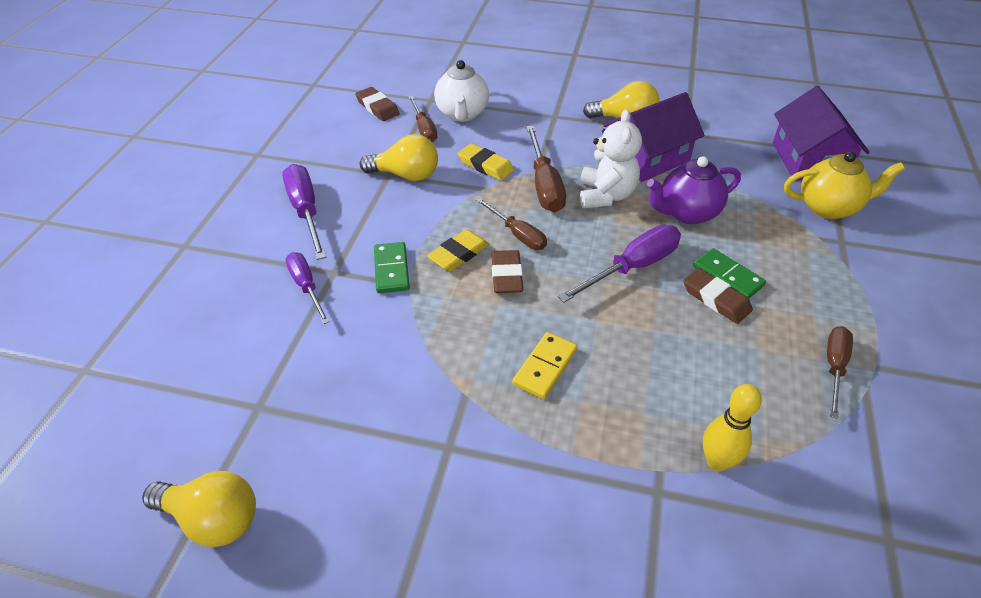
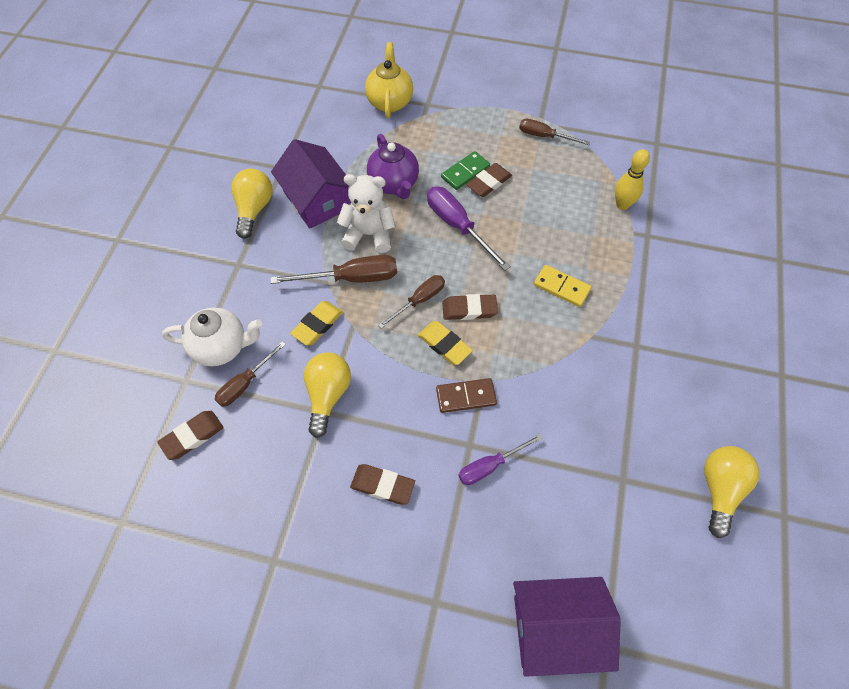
camera: 90 degrees left, 15 degrees up
purple screwdriver [282,164,326,260] -> brown eraser [350,464,415,505]
green domino [374,242,410,293] -> brown domino [436,378,497,413]
brown screwdriver [409,96,437,142] -> brown screwdriver turned 150 degrees clockwise [215,341,286,407]
purple house [773,86,870,180] -> purple house moved to [513,577,621,677]

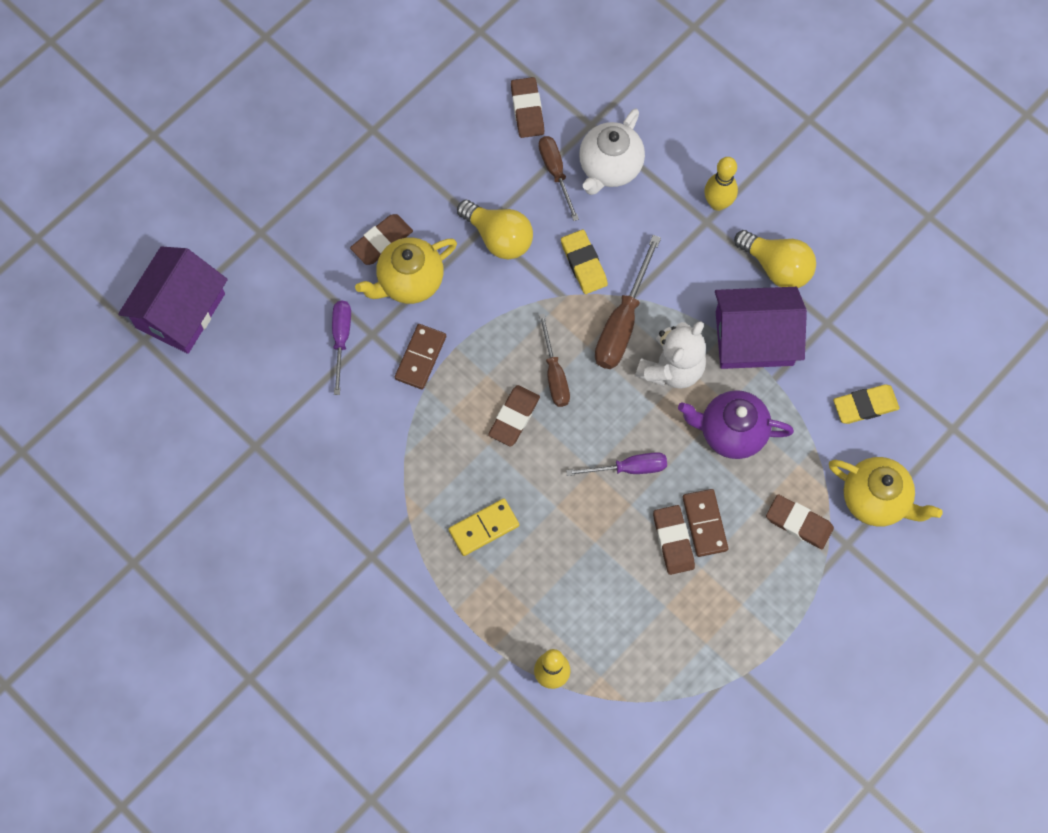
camera: 120 degrees right, 10 degrees up
yellow eraser [418,321,473,365] -> yellow eraser moved to [833,384,900,424]
purple screwdriver [427,186,511,270] -> purple screwdriver [566,452,667,476], size x0.65
green domino [441,151,490,190] -> brown domino [682,489,728,557]
brown screwdriver [519,119,590,145] -> none
yellow light bulb [704,446,760,538] -> none
none -> yellow teapot [355,238,457,304]
none -> yellow bowling pin [704,157,738,211]
none -> brown eraser [766,494,834,549]

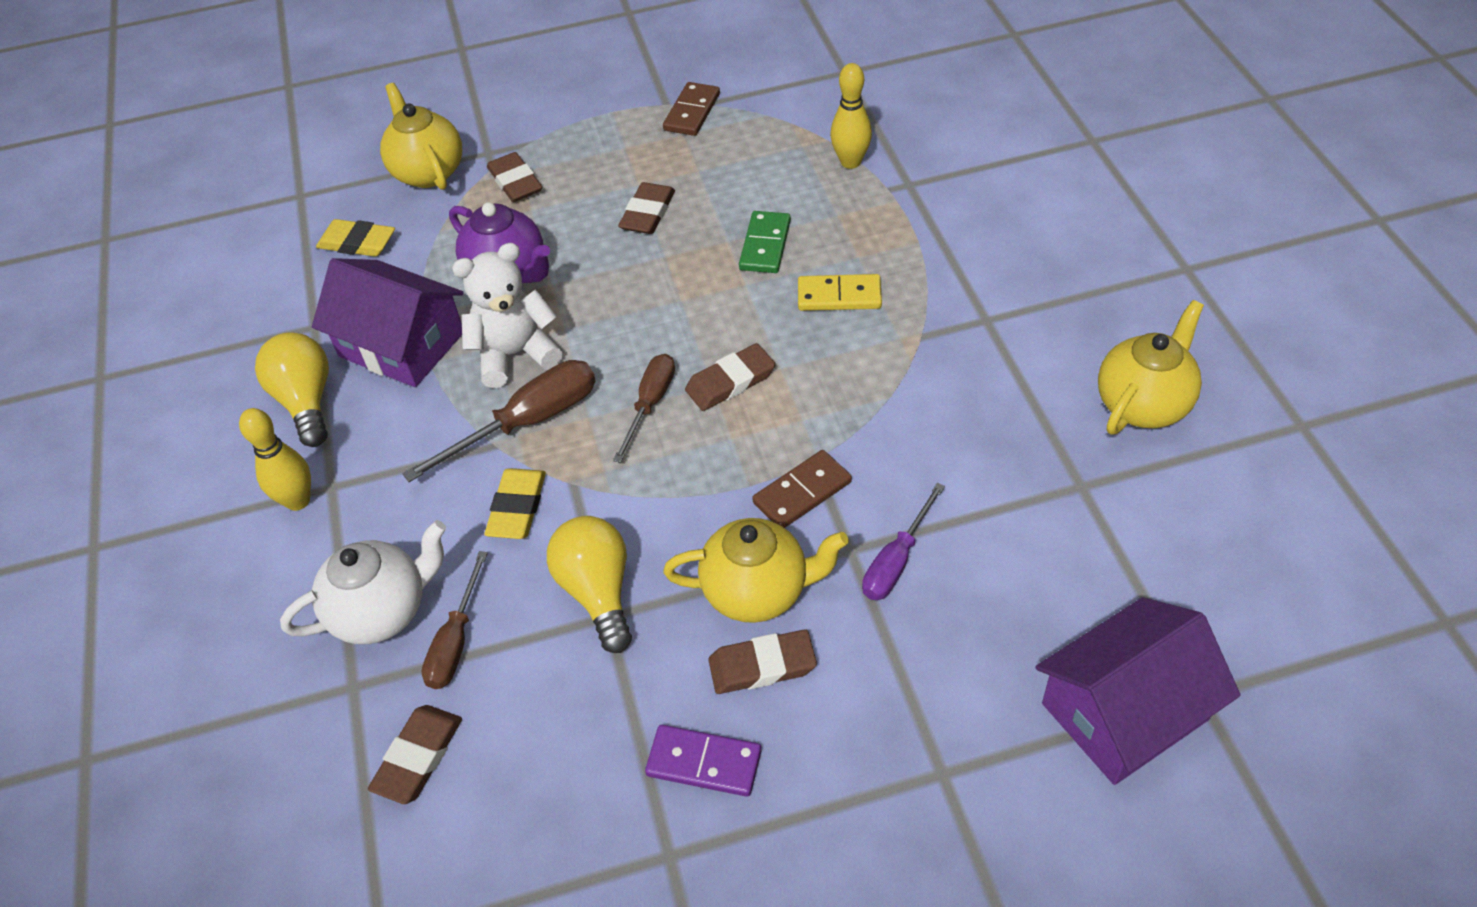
camera: 145 degrees left, 20 degrees down
purple screwdriver [566,452,667,476] -> none
brown domino [682,489,728,557] -> brown domino moved to [663,82,720,136]
none -> purple domino [645,725,762,797]
none -> green domino [739,211,791,273]
none -> yellow teapot [1098,300,1204,435]

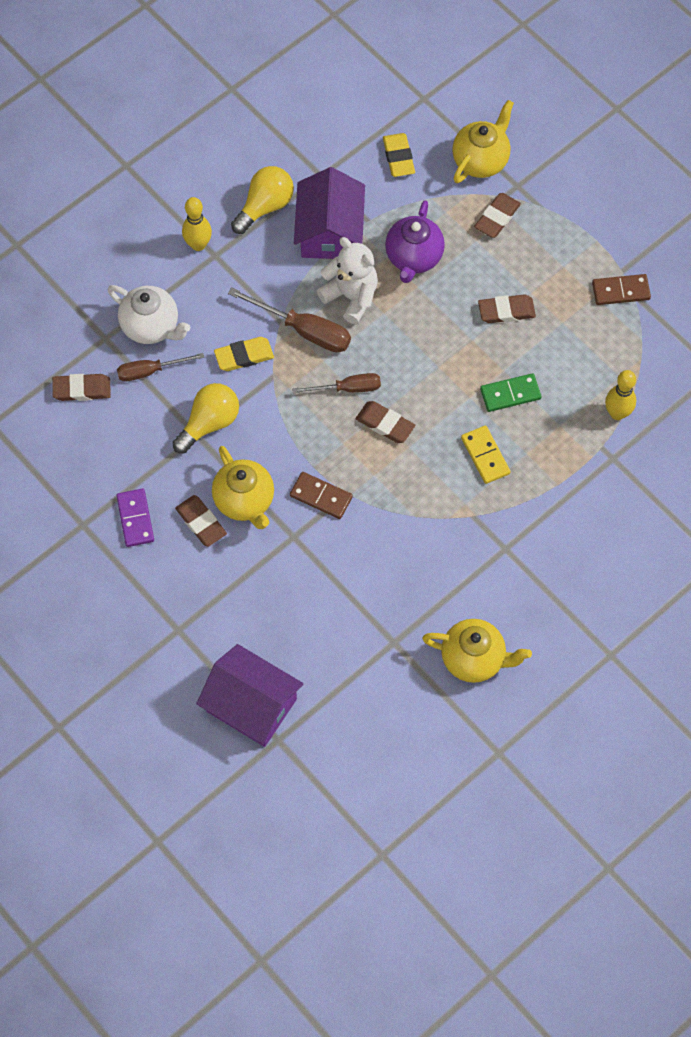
camera: 60 degrees right, 15 degrees up
purple screwdriver [862,483,945,600] -> none

